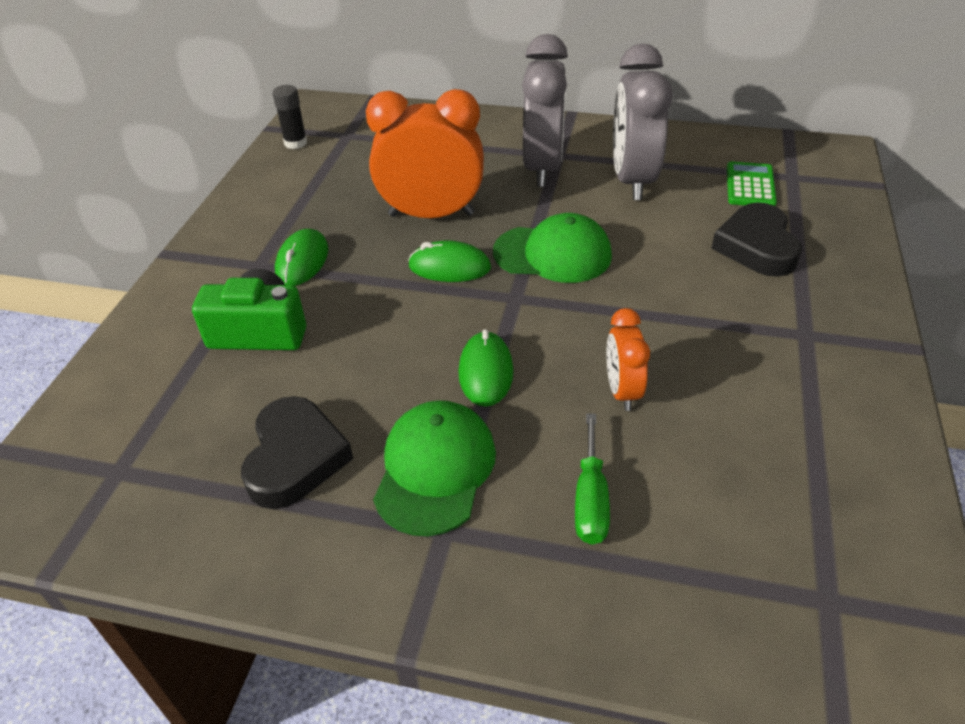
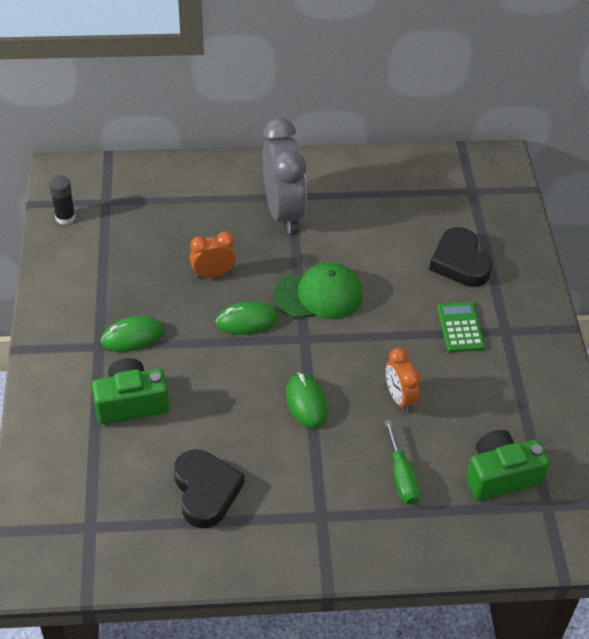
camera: 20 degrees left, 5 degrees up
green mouse [275,229,328,286] -> green mouse turned 75 degrees clockwise [101,316,164,352]
orange clock [366,89,484,218] -> orange clock [190,232,236,278], size x0.53
green cap [373,400,496,536] -> none
grey clock [613,44,673,200] -> none
green calculator [727,161,777,206] -> green calculator moved to [437,302,485,352]
none -> green camera [466,430,550,501]

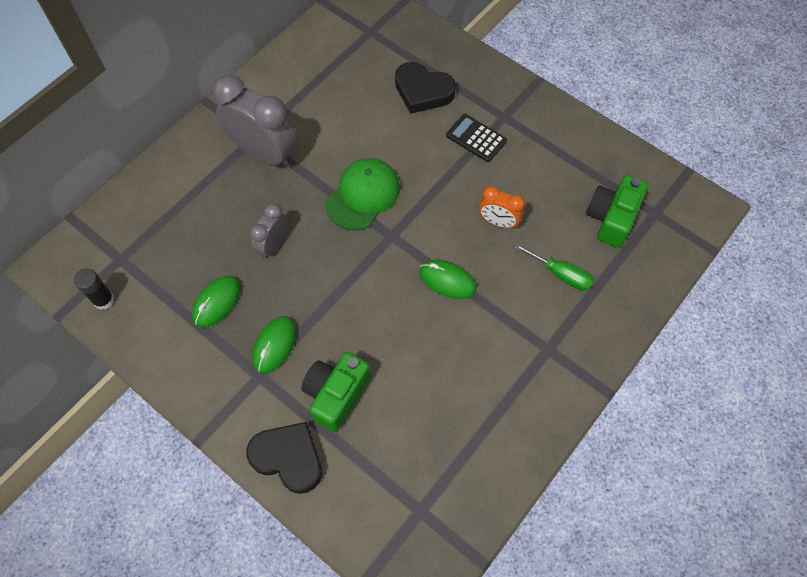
camera: 45 degrees left, 15 degrees up
black heart [174,449,244,528] -> black heart moved to [246,422,322,494]
orange clock [190,232,236,278] -> grey clock [250,203,287,258]
green mouse [216,301,279,335] -> green mouse moved to [192,276,241,327]
green calculator [437,302,485,352] -> black calculator [446,114,507,162]

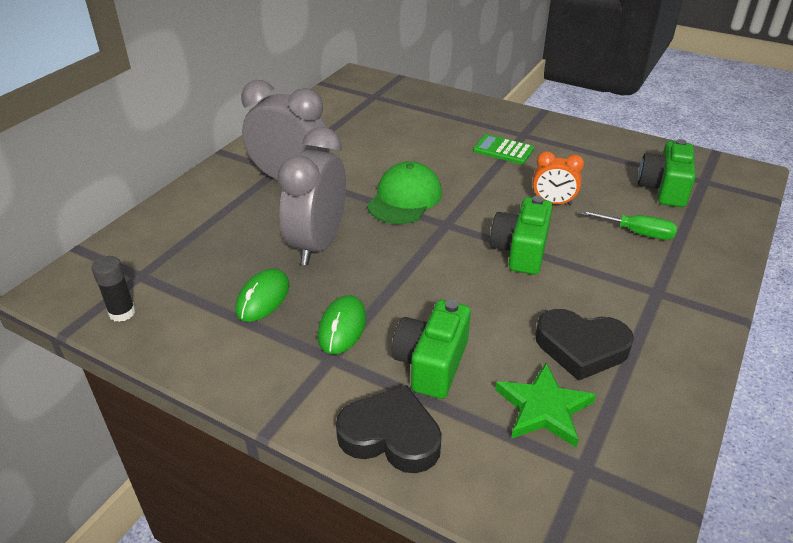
camera: 10 degrees left, 25 degrees down
grey clock [250,203,287,258] -> grey clock [278,127,346,265], size x1.90
black heart [395,62,456,114] -> black heart moved to [535,309,634,381]
green mouse [419,260,477,299] -> green camera [490,196,553,275]
black calculator [446,114,507,162] -> green calculator [473,134,534,164]
none -> green star [495,363,596,447]

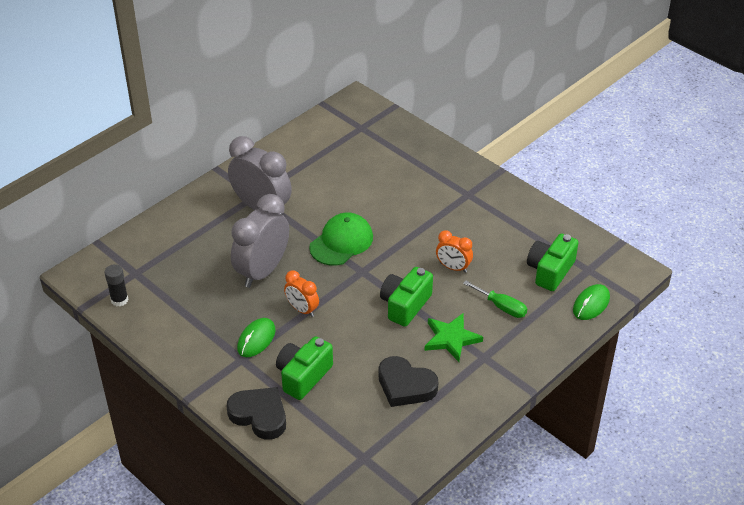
camera: 15 degrees right, 5 degrees up
green mouse [235,269,290,322] -> green mouse moved to [573,284,610,320]
green calculator [473,134,534,164] -> none
green star [495,363,596,447] -> green star moved to [424,313,483,362]
none -> orange clock [284,271,319,317]

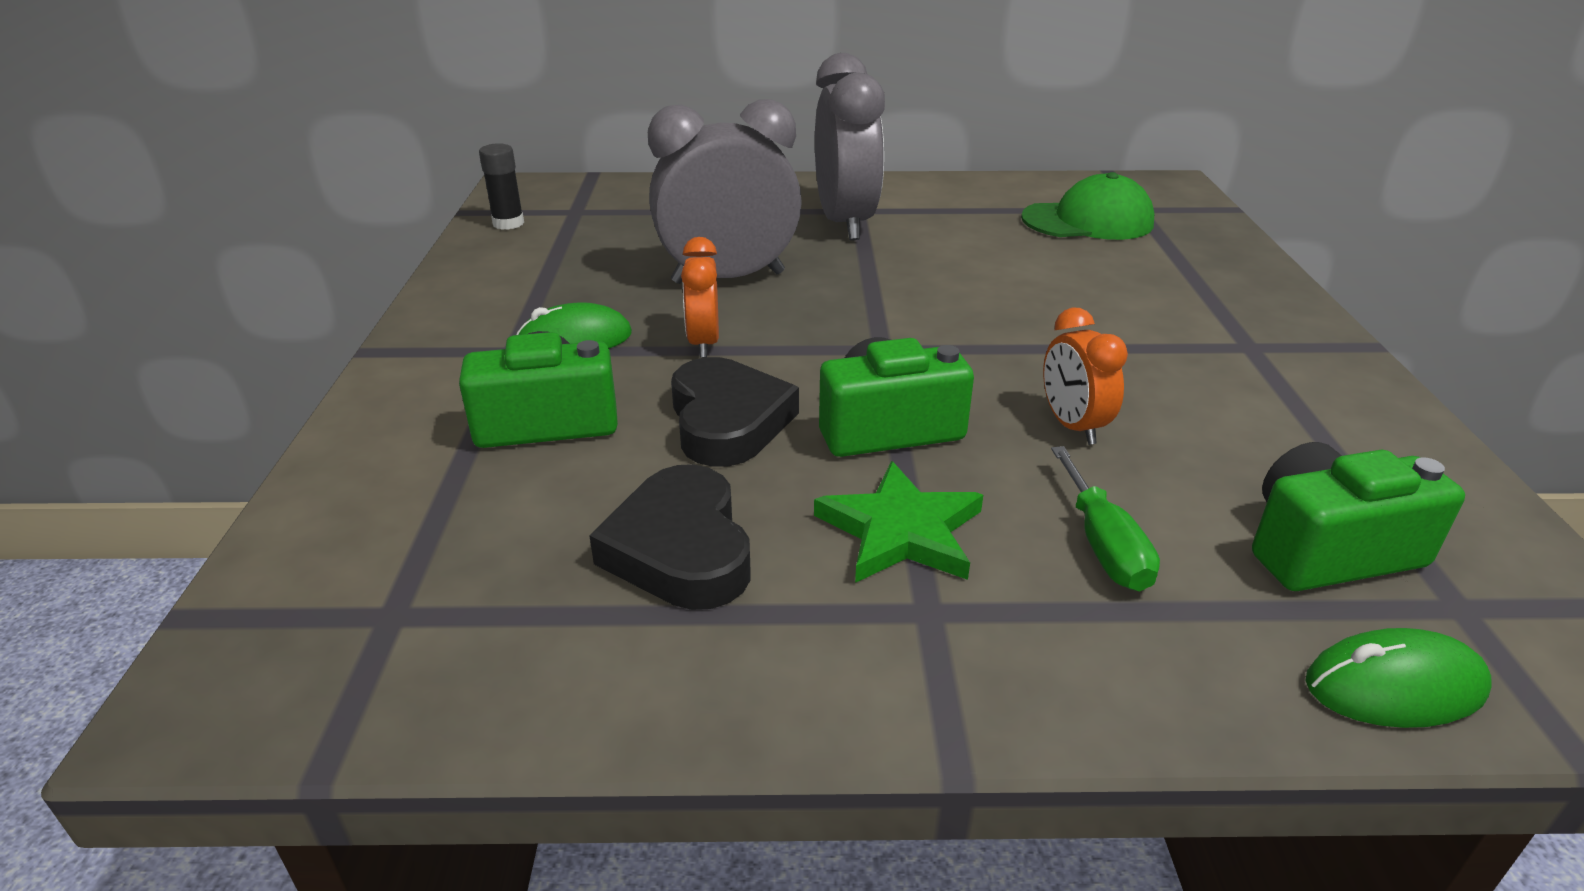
camera: 45 degrees right, 10 degrees down
black heart [226,387,286,440] -> black heart moved to [671,357,799,467]
green cap [309,213,373,266] -> green cap moved to [1021,172,1154,240]

